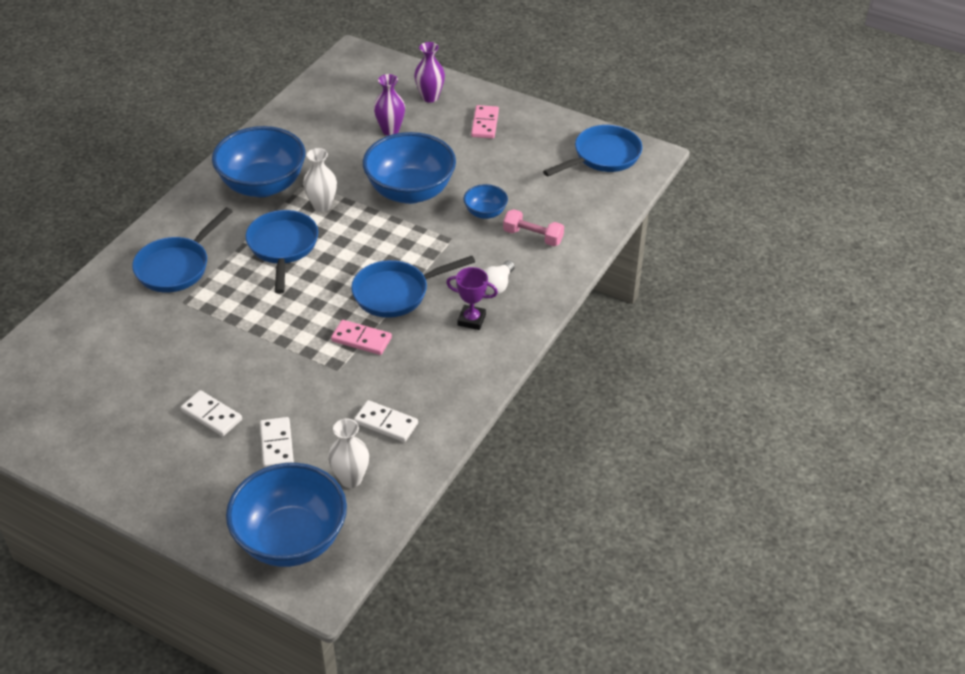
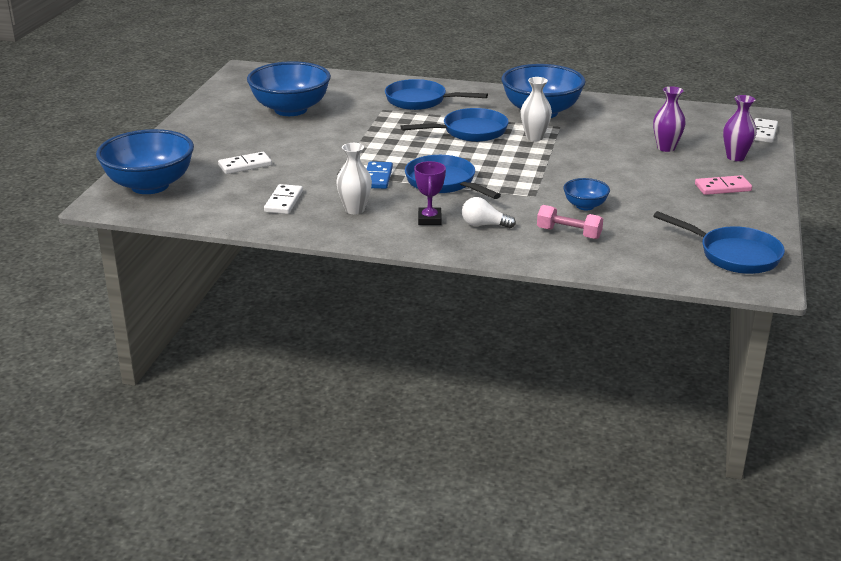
camera: 75 degrees right, 15 degrees down
white domino [181,390,242,436] -> white domino moved to [754,118,778,143]
white vase [328,418,369,488] -> white vase moved to [336,143,372,214]
pink domino [331,320,392,355] -> blue domino [367,161,393,189]
blue bowl [363,132,456,204] -> blue bowl moved to [247,61,331,116]
pink dumbbell [503,209,564,246] -> pink dumbbell turned 75 degrees counterclockwise [537,205,603,239]

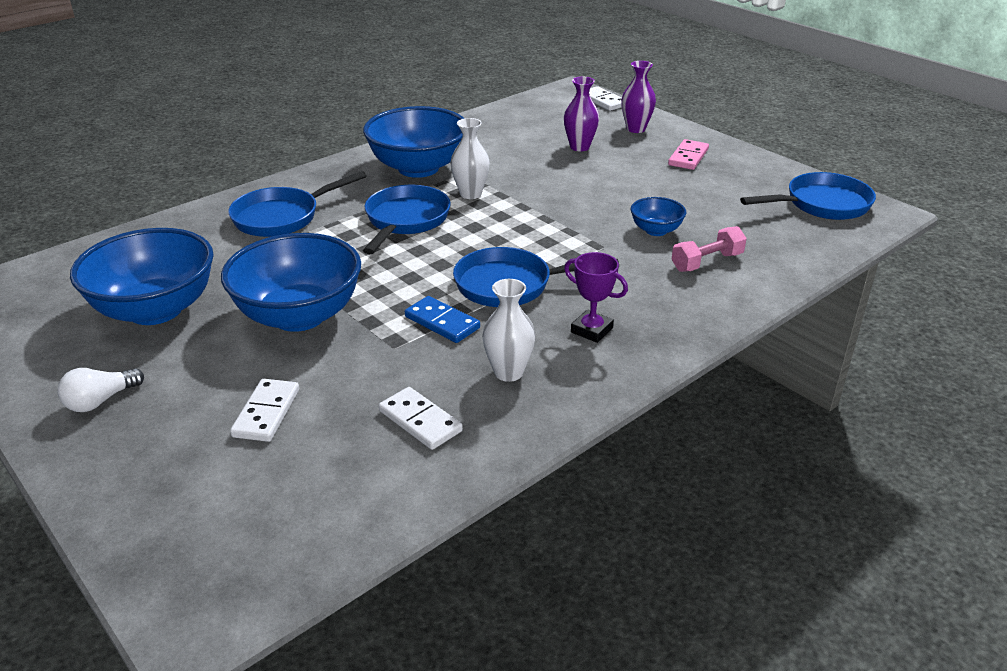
camera: 55 degrees left, 5 degrees up
blue bowl [96,129,194,194] -> blue bowl moved to [221,233,361,332]
white light bulb [462,197,516,228] -> white light bulb moved to [58,368,144,412]

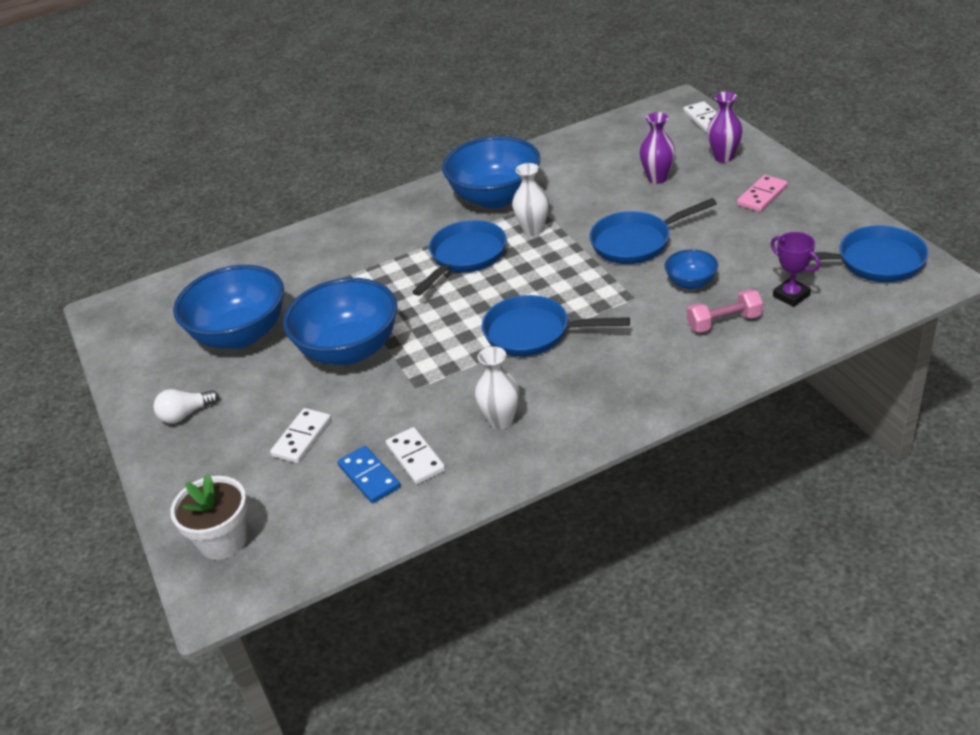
camera: 20 degrees right, 5 degrees up
blue pan [228,171,366,237] -> blue pan moved to [589,198,717,264]
blue domino [405,296,480,343] -> blue domino moved to [338,446,401,503]
purple trophy [564,252,628,343] -> purple trophy moved to [771,232,820,307]
none -> white flower pot [170,474,248,560]

